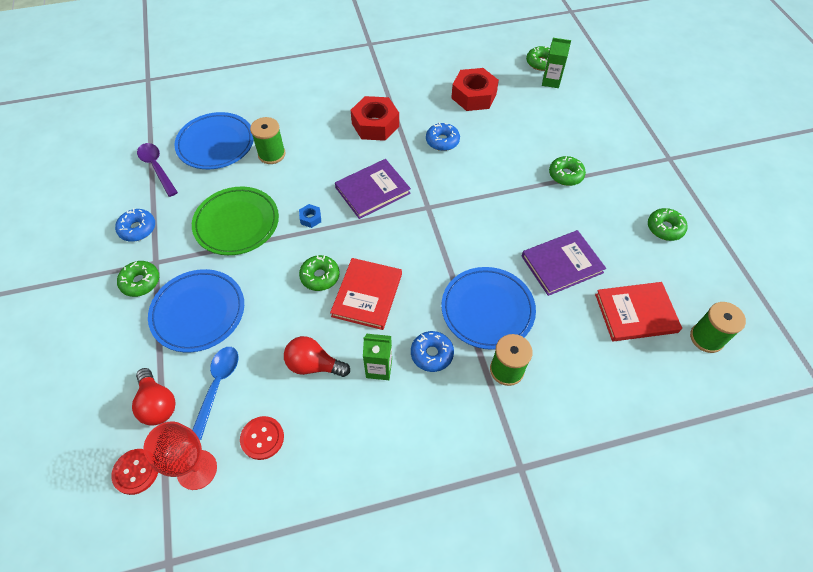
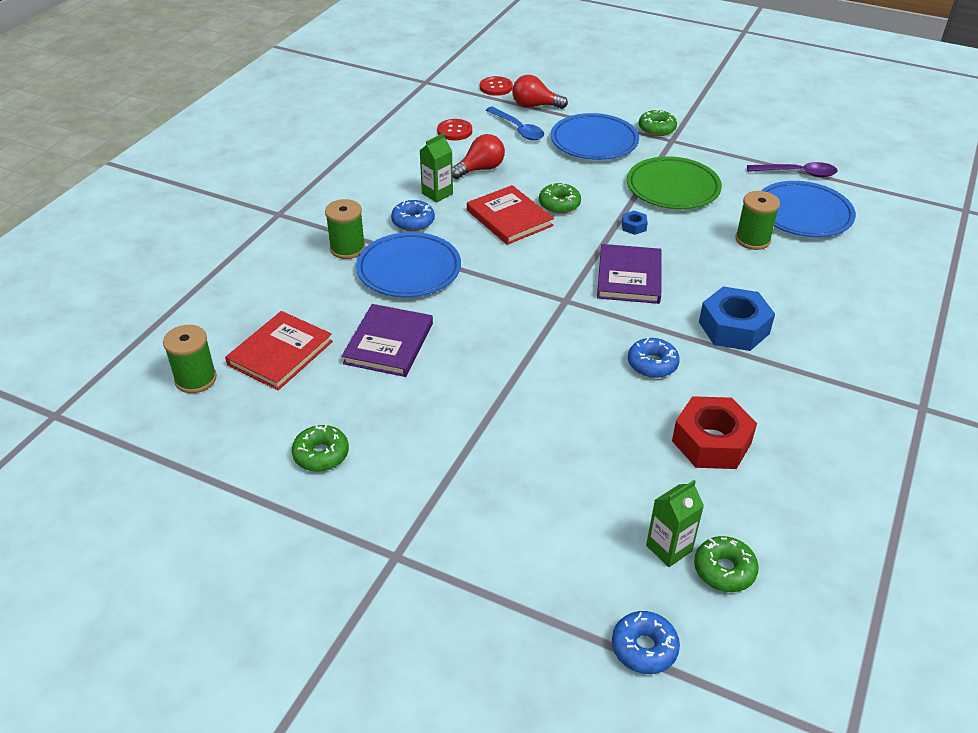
camera: 130 degrees right, 15 degrees down
blue donut [115,208,155,241] -> blue donut moved to [612,611,680,674]
red goblet [143,421,217,490] -> none
red nut [350,96,399,141] -> blue nut [699,286,775,351]
green donut [549,156,586,186] -> none

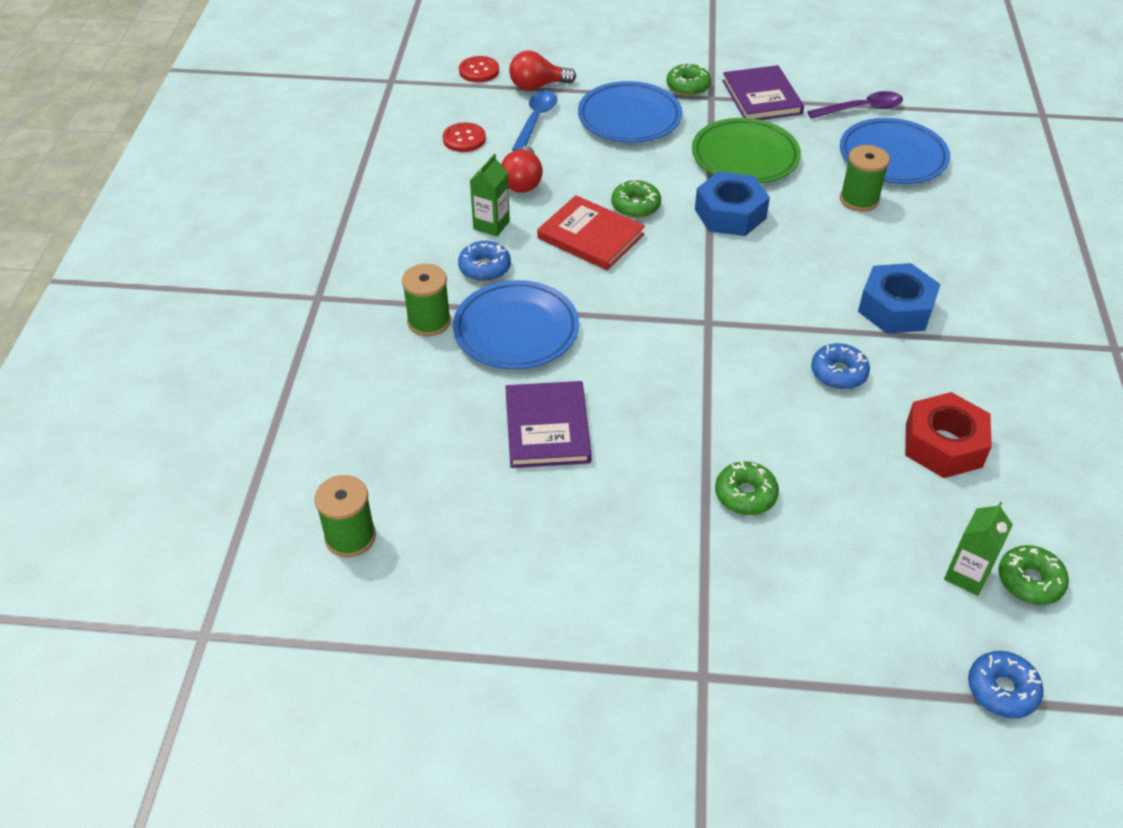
camera: 20 degrees left, 5 degrees up
red book [225,311,333,390] -> none
green donut [292,424,349,472] -> green donut moved to [715,460,779,515]
red light bulb [452,134,505,179] -> red light bulb turned 150 degrees clockwise [501,146,543,193]
blue spoon [486,107,544,140] -> blue spoon turned 105 degrees counterclockwise [512,90,557,151]
purple book [597,244,661,304] -> purple book moved to [722,65,804,120]
blue nut [622,211,648,235] -> blue nut [695,172,770,236], size x2.27

